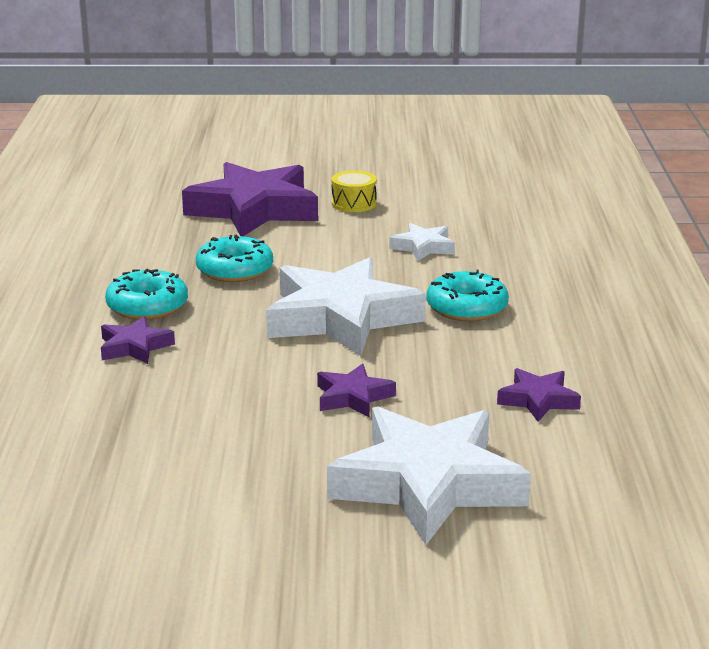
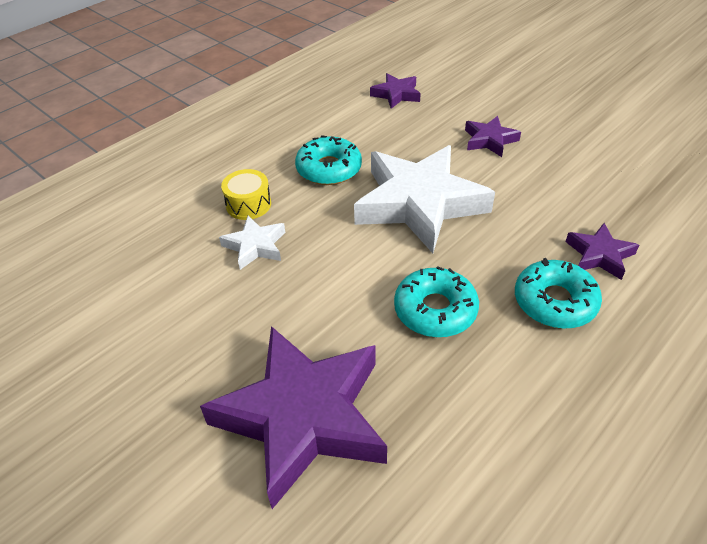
camera: 135 degrees left, 20 degrees up
white star [327,406,531,545] -> none
yellow drum [331,170,377,212] -> yellow drum moved to [221,169,271,220]

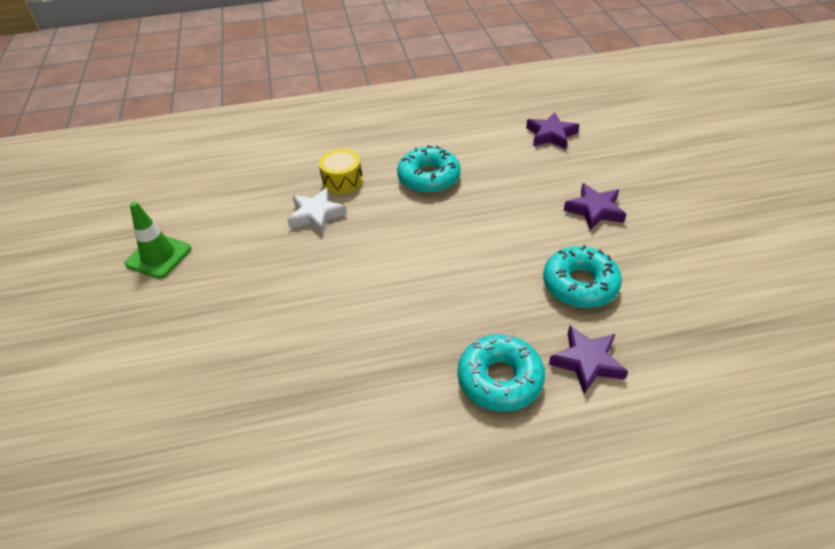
camera: 35 degrees right, 0 degrees up
purple star [200,326,387,509] -> none
white star [354,145,495,253] -> none
turquoise donut [394,266,479,337] -> turquoise donut moved to [543,245,622,308]
none -> green traffic cone [124,201,191,279]

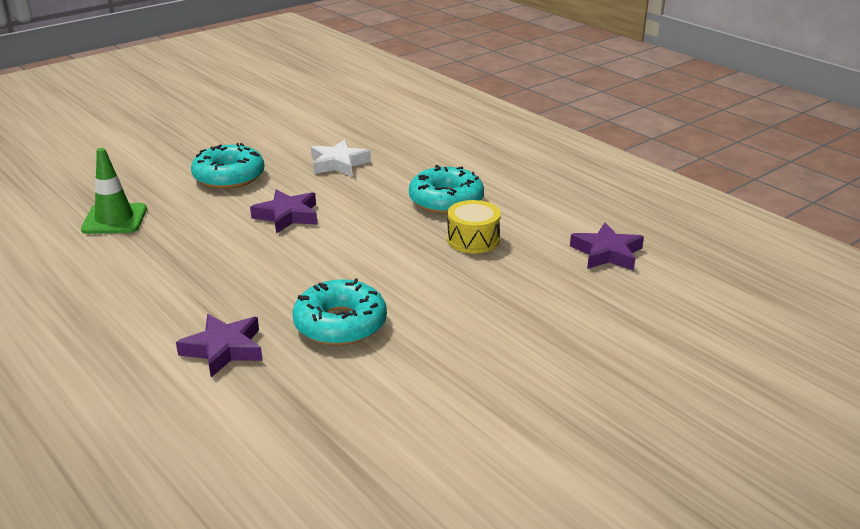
camera: 60 degrees right, 15 degrees down
green traffic cone [124,201,191,279] -> green traffic cone moved to [81,148,147,234]
yellow drum [319,149,363,194] -> yellow drum moved to [447,200,501,253]
turquoise donut [457,334,545,412] -> turquoise donut moved to [191,143,264,189]
purple star [563,183,626,230] -> purple star moved to [250,189,317,234]

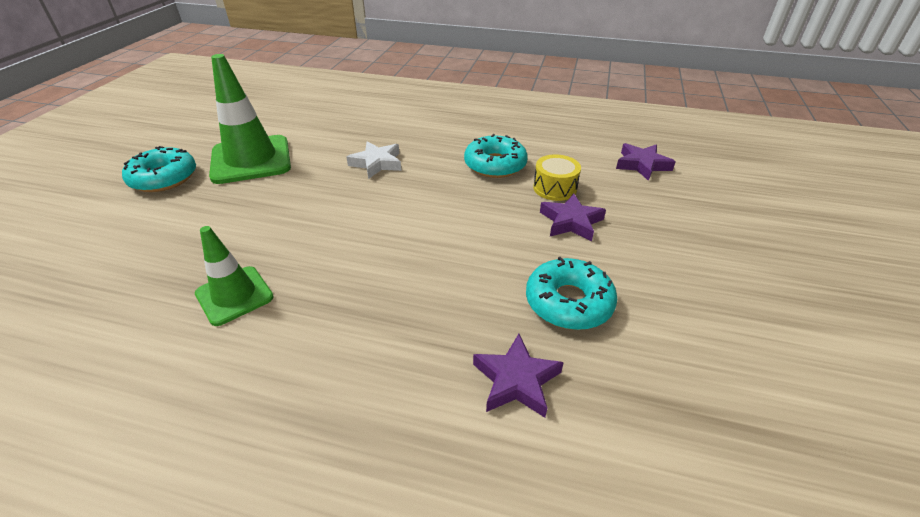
camera: 35 degrees left, 10 degrees up
turquoise donut [191,143,264,189] -> turquoise donut moved to [122,146,196,192]
purple star [250,189,317,234] -> purple star moved to [540,194,606,242]
none -> green traffic cone [209,54,291,184]

